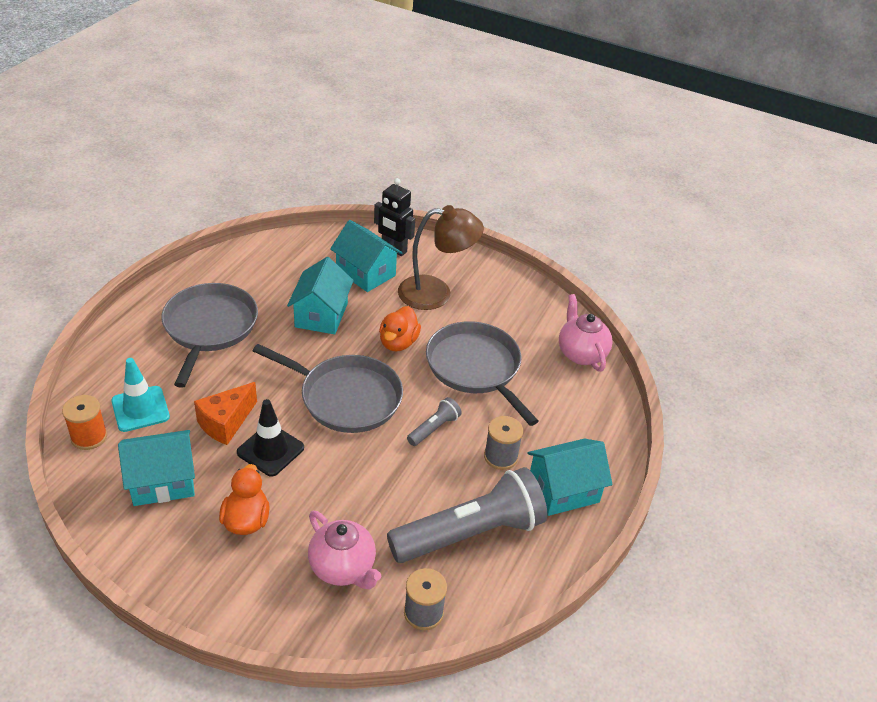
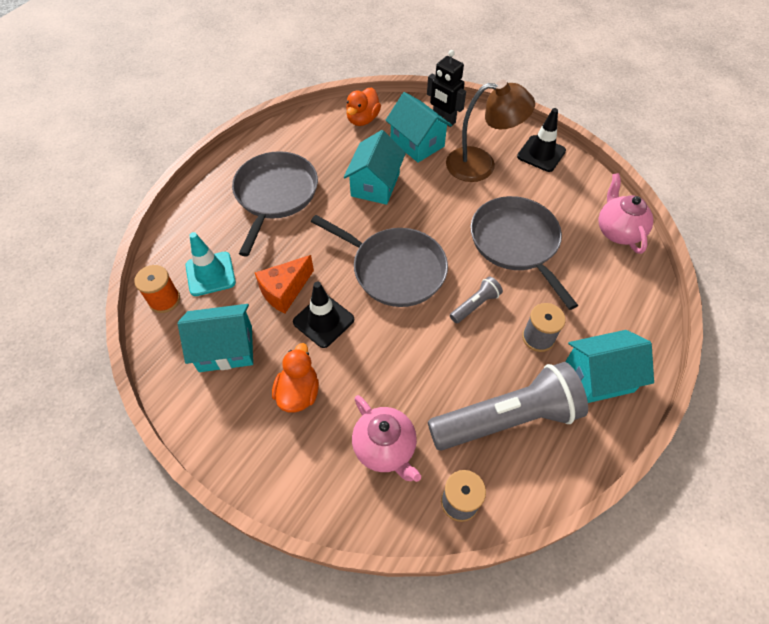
camera: 10 degrees right, 15 degrees up
orange duck [379,306,421,352] -> orange duck moved to [346,87,381,126]
none -> black traffic cone [517,108,566,172]

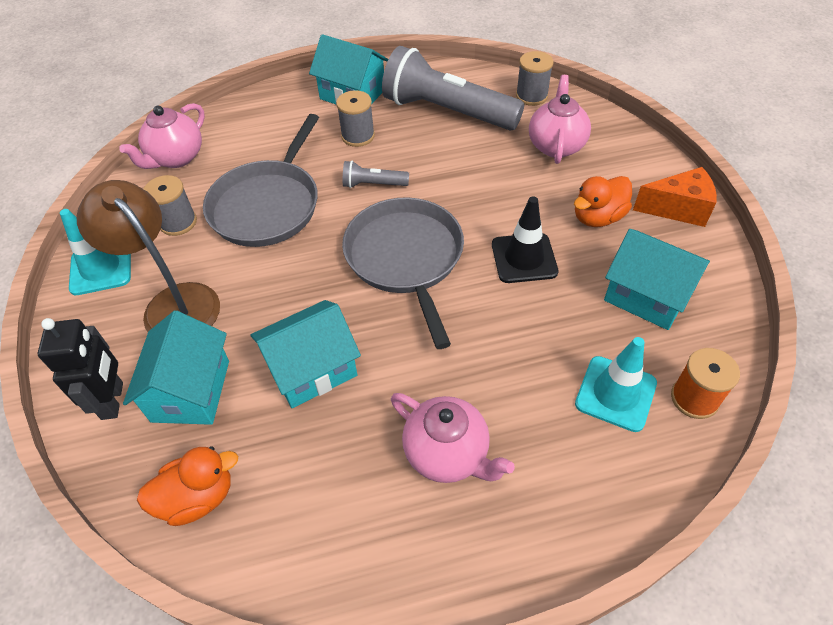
camera: 135 degrees left, 5 degrees down
grey pan [232,151,318,257] -> pink teapot [391,393,515,483]
orange cheese [255,255,314,314] -> orange cheese moved to [633,167,717,227]
black traffic cone [517,108,566,172] -> turquoise traffic cone [60,209,131,295]
none -> grey spool [144,175,197,236]

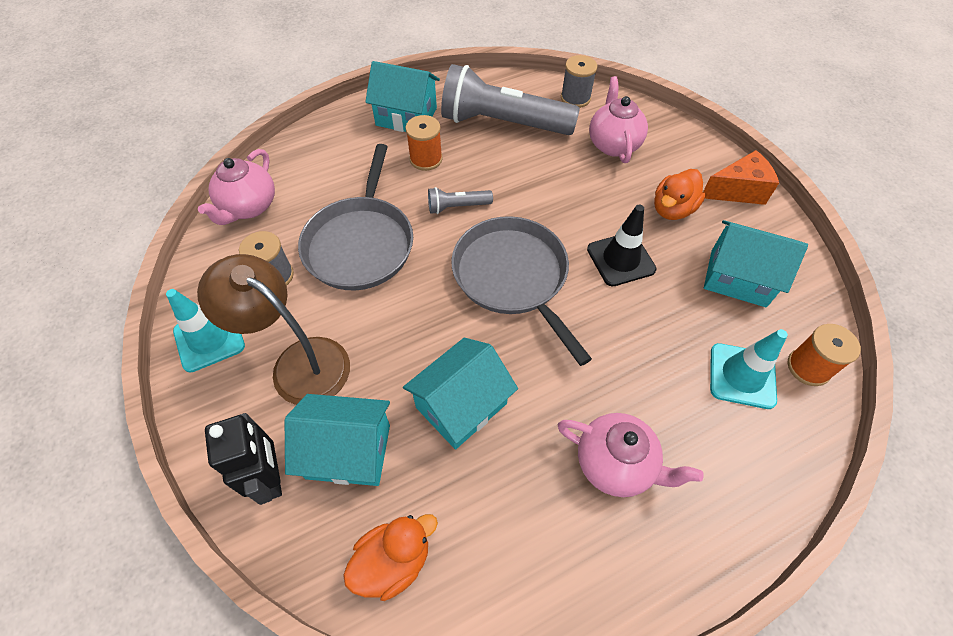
camera: 15 degrees left, 5 degrees up
turquoise house [123,311,229,425] -> turquoise house turned 75 degrees counterclockwise [285,394,390,486]
grey spool [336,90,375,147] -> orange spool [406,115,443,171]

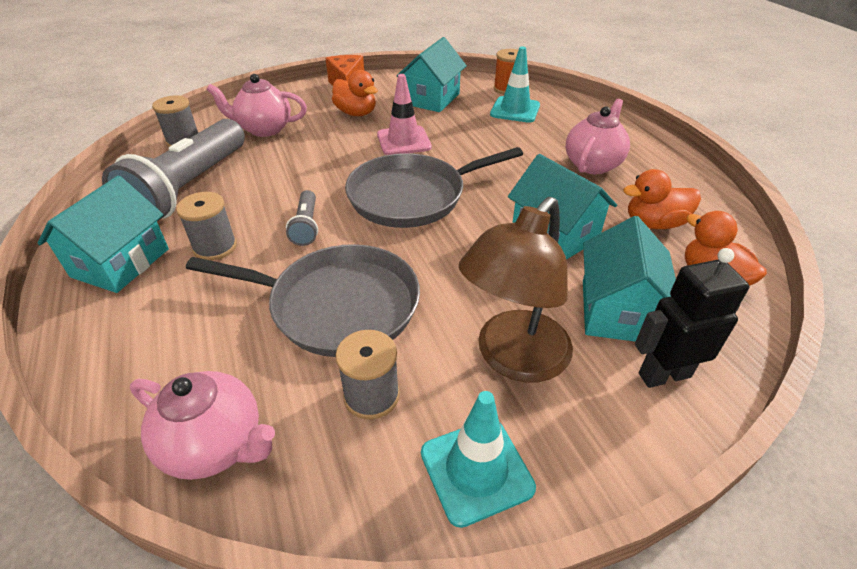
camera: 85 degrees left, 15 degrees down
orange spool [406,115,443,171] -> grey spool [176,192,237,261]
black traffic cone [587,205,656,286] -> pink traffic cone [377,74,432,155]
none -> orange duck [623,169,701,229]

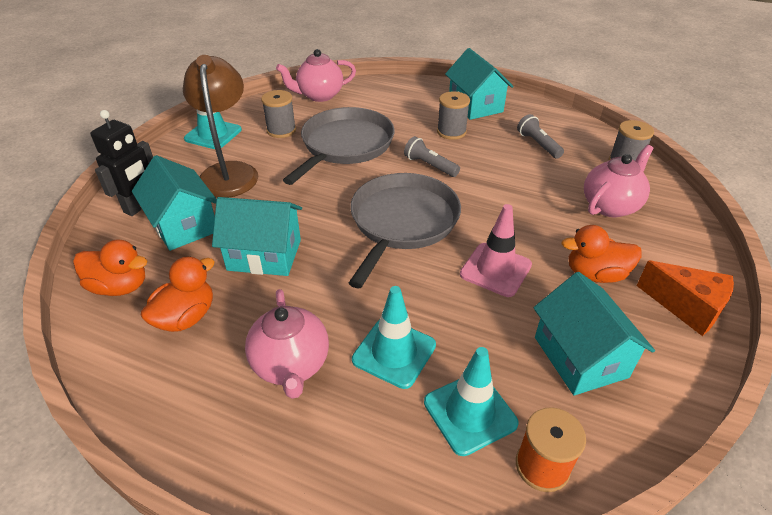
camera: 135 degrees right, 0 degrees up
grey flashlight [102,119,245,221] -> grey flashlight [517,114,564,159], size x0.44
grey pan [186,244,420,357] -> grey pan turned 150 degrees clockwise [283,107,395,185]
none -> turquoise traffic cone [352,286,436,389]

